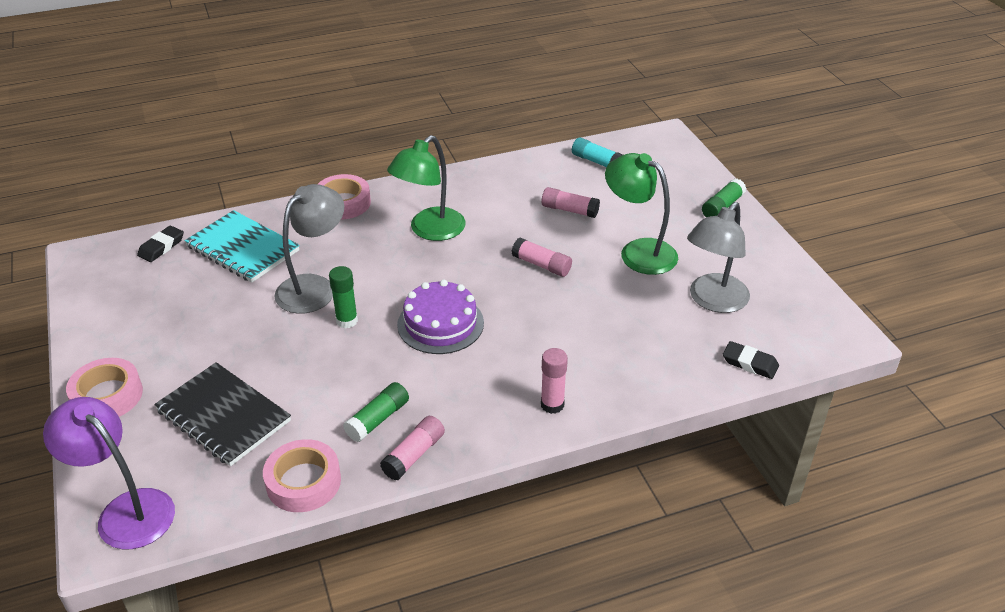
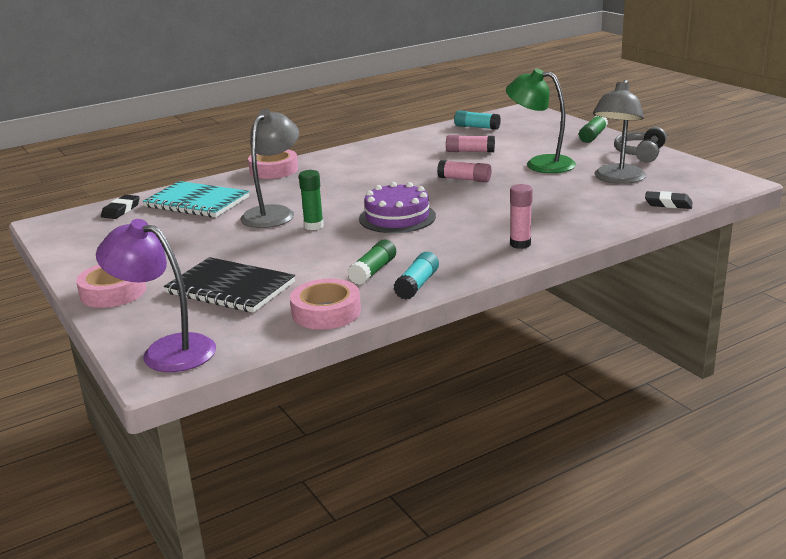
camera: 10 degrees left, 15 degrees down
pink glue stick [380,416,445,481] -> turquoise glue stick [394,252,439,300]
green lamp [387,135,465,241] -> none
none -> grey headphones [614,127,667,163]

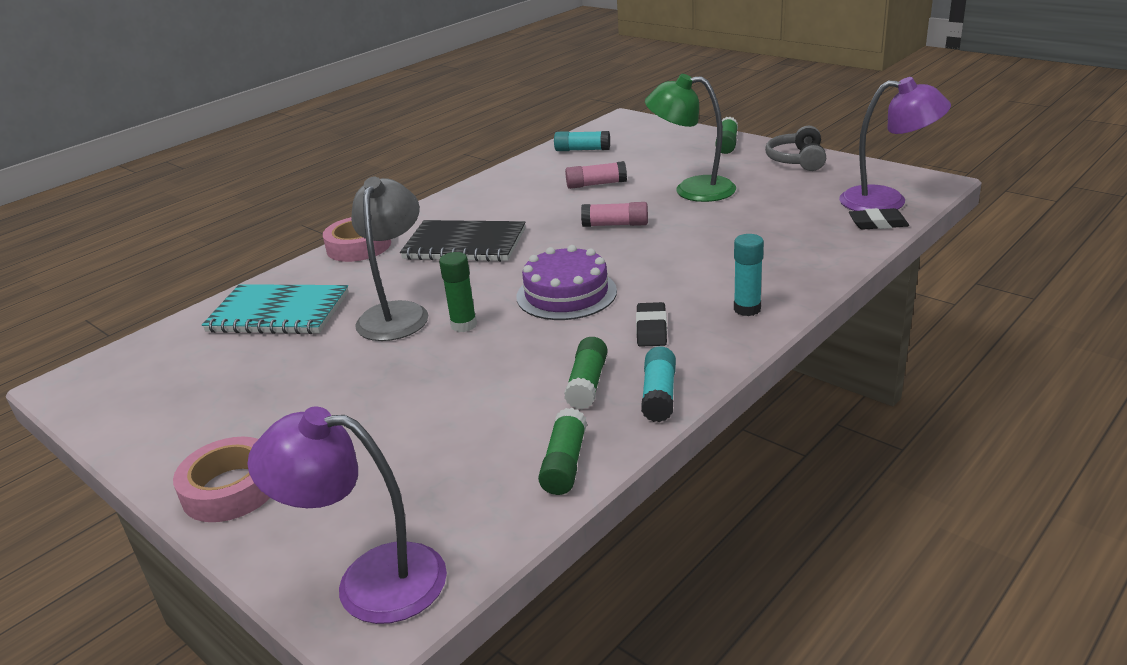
camera: 15 degrees left, 5 degrees up
black eraser [101,195,140,219] -> black eraser moved to [636,302,667,347]
black notebook [164,257,295,313] -> black notebook moved to [400,220,526,262]
pink tape [290,279,361,330] -> green glue stick [538,408,587,495]
pink glue stick [510,184,533,249] -> turquoise glue stick [734,234,764,316]
grey lamp [593,80,646,184] -> none
none -> purple lamp [839,77,951,211]

